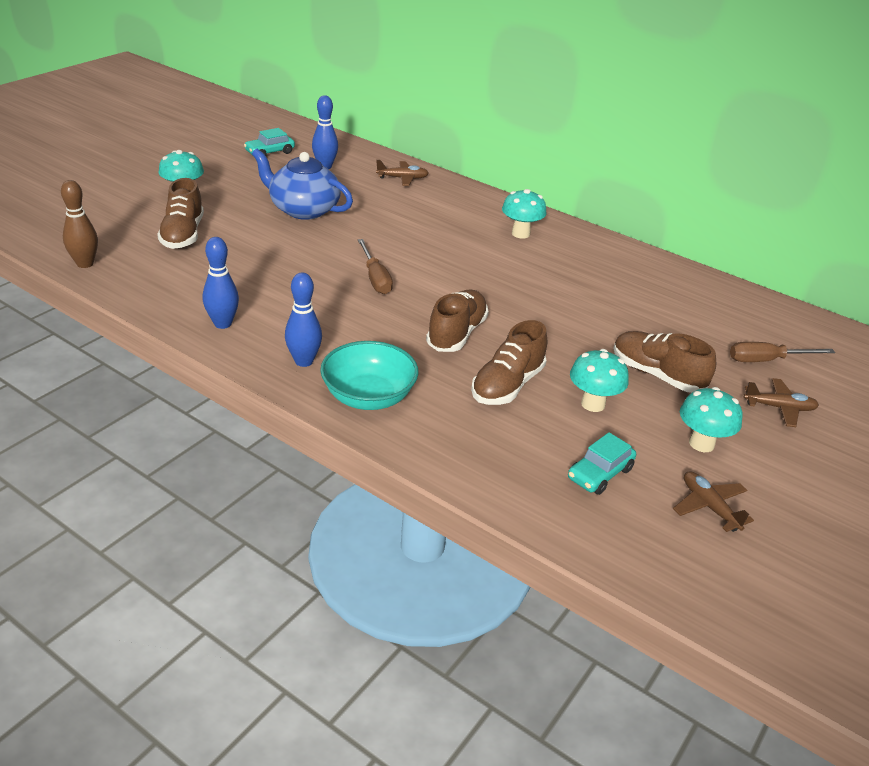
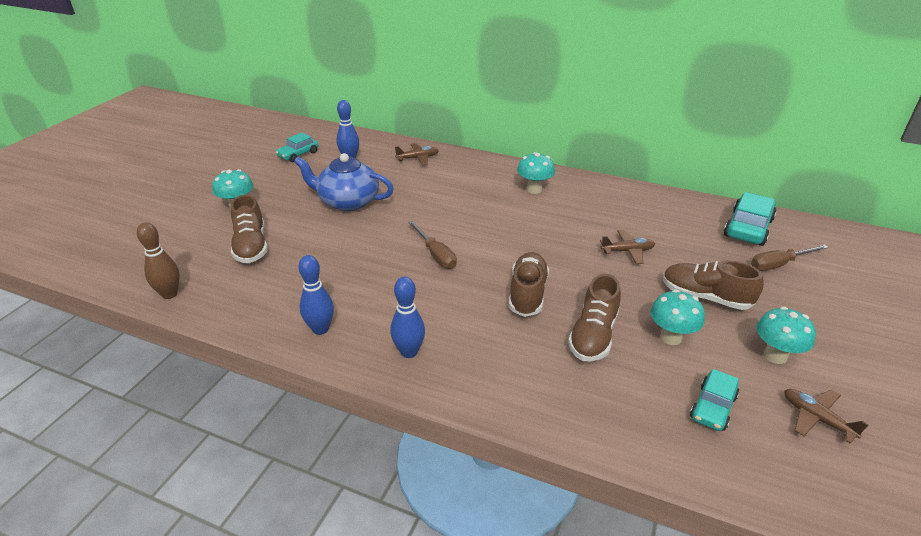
camera: 10 degrees left, 0 degrees up
turquoise bowl [320,341,419,410] -> none
brown plane [744,378,819,427] -> brown plane moved to [600,230,655,264]
none -> turquoise car [724,192,776,246]

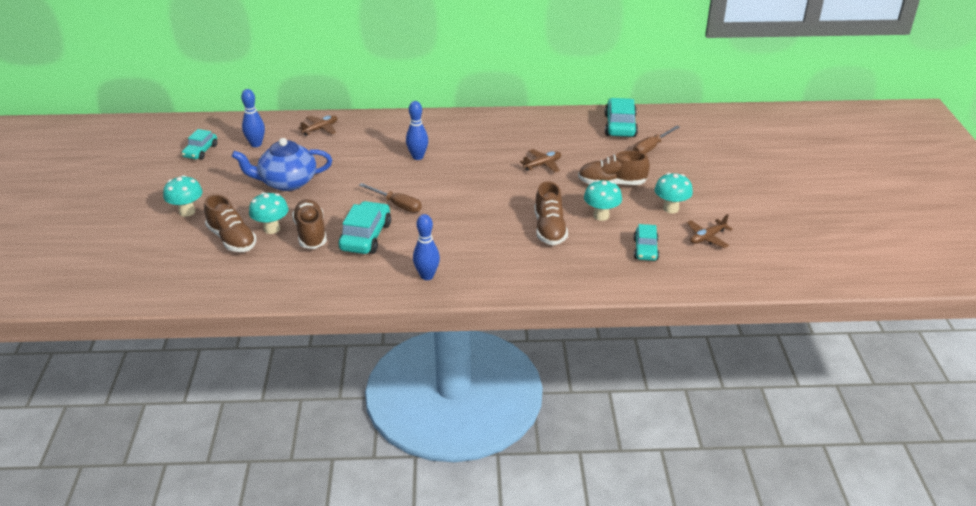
camera: 25 degrees left, 0 degrees up
brown bowling pin [137,222,180,299] -> none
blue bowling pin [298,255,334,335] -> blue bowling pin moved to [406,101,428,160]
brown shoe [509,252,549,317] -> brown shoe moved to [292,199,327,249]
turquoise mushroom [517,152,555,194] -> turquoise mushroom moved to [249,192,289,234]
brown plane [784,389,868,444] -> brown plane turned 60 degrees counterclockwise [686,214,733,248]
none -> turquoise car [338,201,391,254]

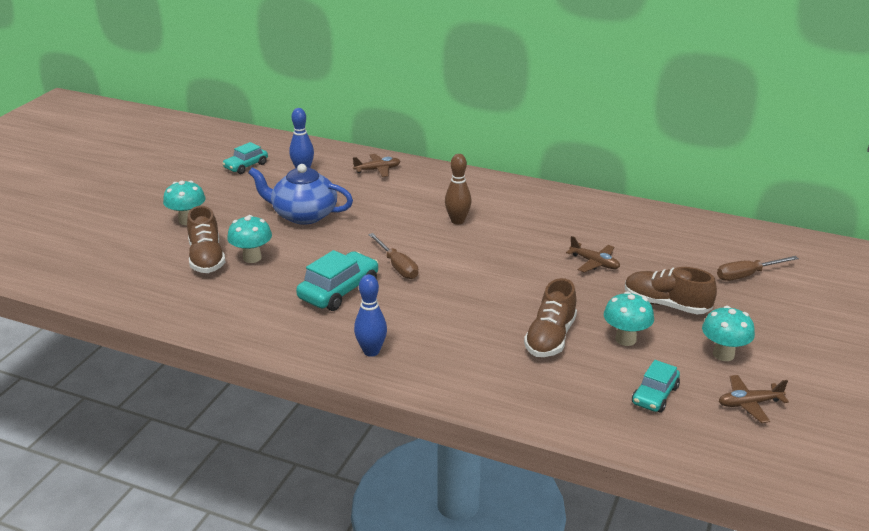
camera: 25 degrees right, 5 degrees down
brown shoe [292,199,327,249] -> none
blue bowling pin [406,101,428,160] -> brown bowling pin [445,154,472,225]
brown plane [520,149,561,172] -> brown plane turned 45 degrees clockwise [566,236,620,272]
turquoise car [605,98,638,137] -> none

